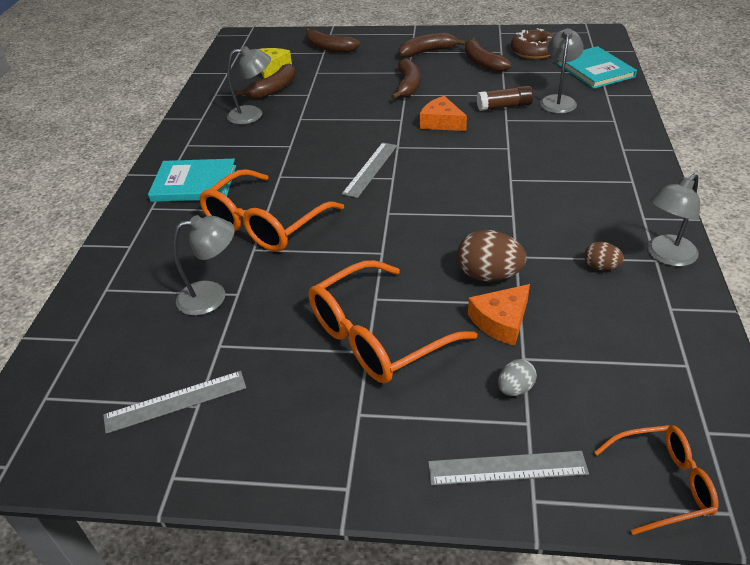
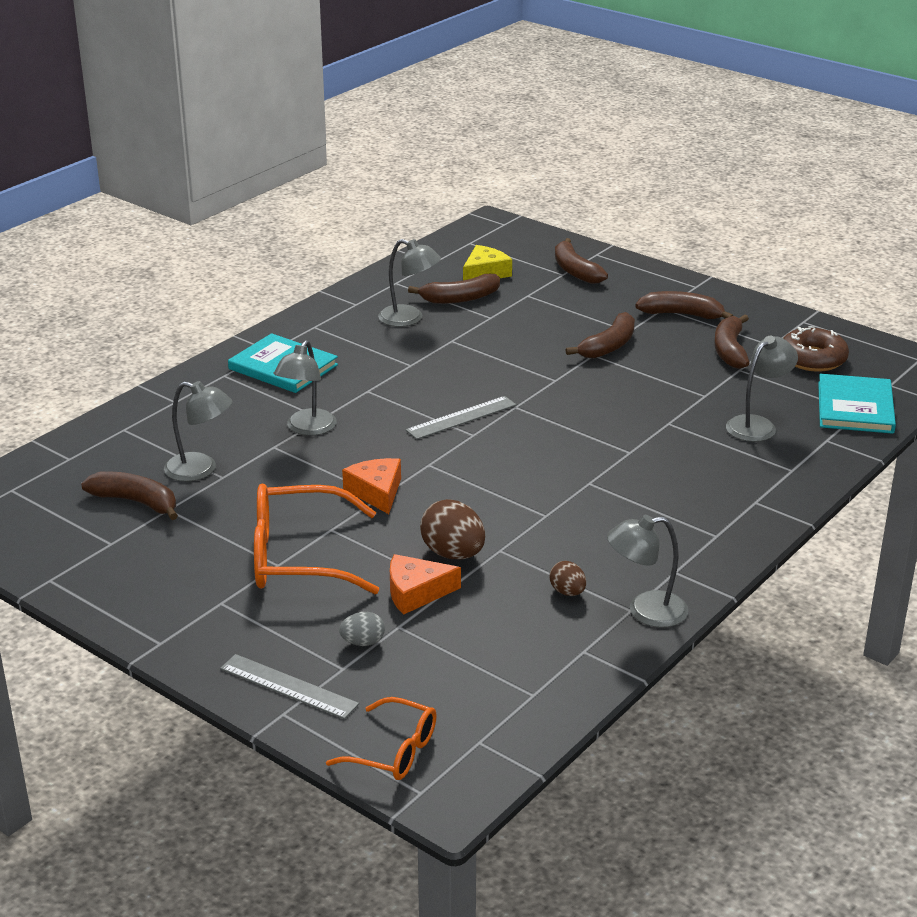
camera: 30 degrees right, 10 degrees down
grey ruler [103,371,246,434] -> none
orange glasses [199,169,344,252] -> grey lamp [274,340,337,436]
orange cheese [420,96,467,131] -> orange cheese moved to [342,458,401,514]
brown glue stick [477,85,533,111] -> none
none -> brown banana [81,471,178,520]

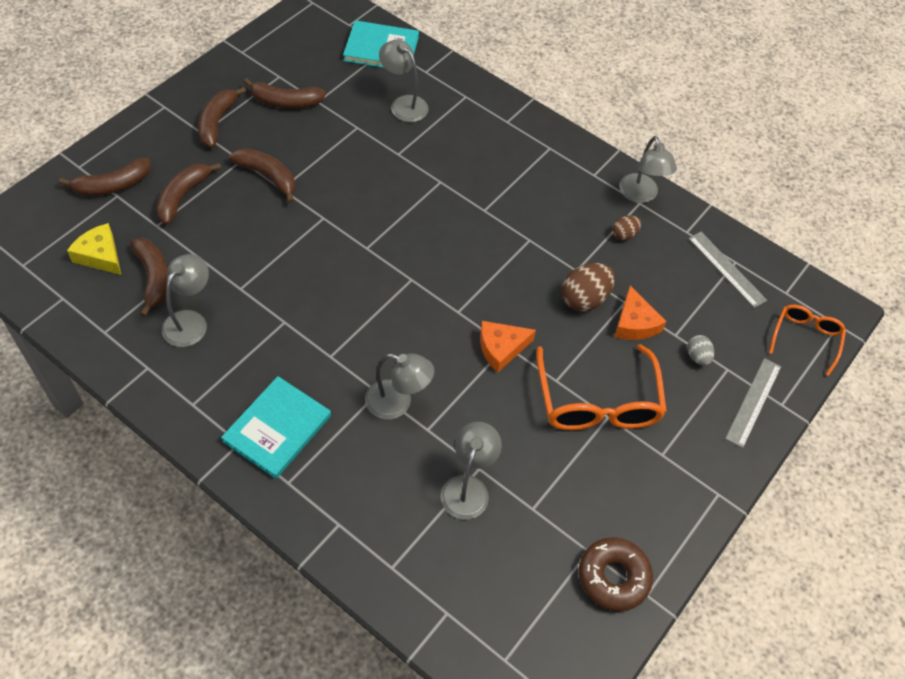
camera: 95 degrees left, 25 degrees up
brown banana [81,471,178,520] -> brown banana moved to [156,163,221,225]
grey ruler [406,396,516,440] -> grey ruler moved to [688,232,767,308]
brown donut [783,326,849,372] -> brown donut moved to [579,537,653,611]

